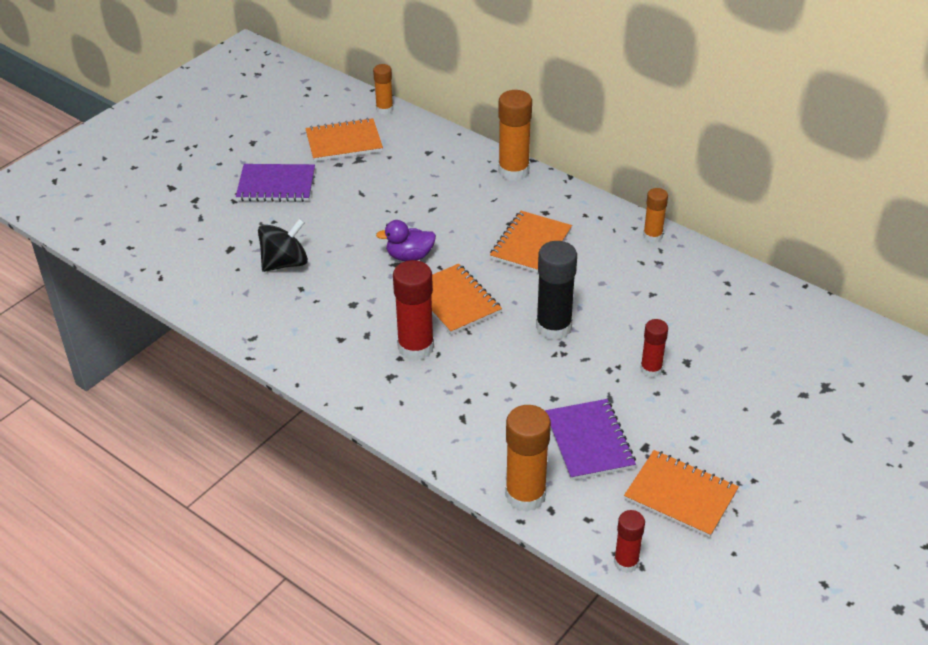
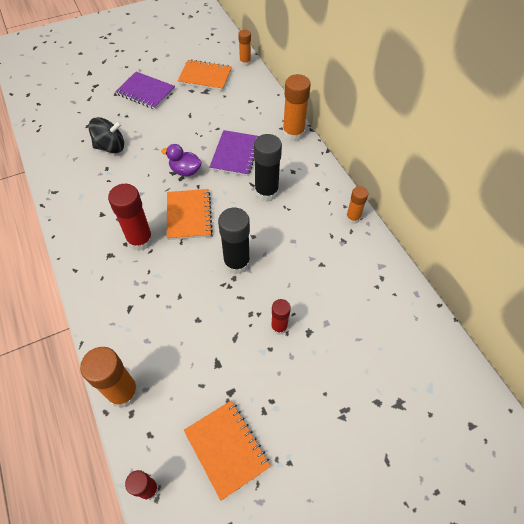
camera: 25 degrees right, 15 degrees up
orange notebook [490,211,572,273] -> black glue stick [254,134,282,202]
purple notebook [545,399,636,480] -> purple notebook moved to [209,130,259,176]

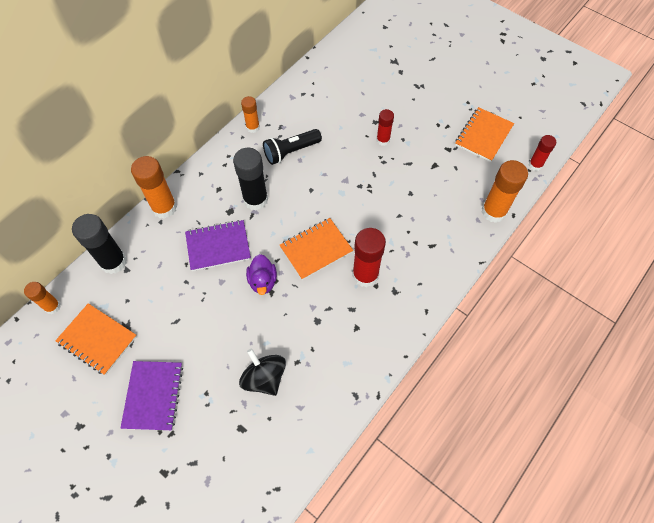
camera: 115 degrees left, 5 degrees up
orange notebook [178,59,232,91] -> orange notebook turned 45 degrees counterclockwise [55,303,137,375]
black glue stick [218,208,250,275] -> black glue stick moved to [72,214,127,274]
none -> black flashlight [263,129,322,165]

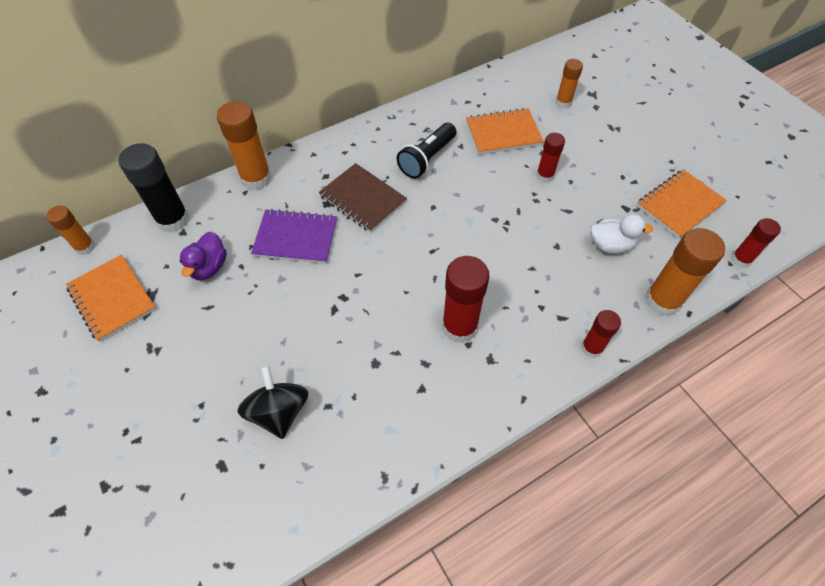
camera: 20 degrees right, 5 degrees down
purple notebook [121,361,183,431] -> none
black glue stick [233,148,268,210] -> brown notebook [319,163,407,233]
orange glue stick [241,96,260,133] -> orange glue stick moved to [556,59,583,108]
purple duck [246,254,277,295] -> purple duck moved to [180,232,227,280]
black flashlight [263,129,322,165] -> black flashlight turned 45 degrees counterclockwise [397,123,456,178]
orange notebook [280,218,353,280] -> orange notebook moved to [466,108,544,155]
none -> red glue stick [581,310,621,358]
none -> white duck [590,214,653,254]

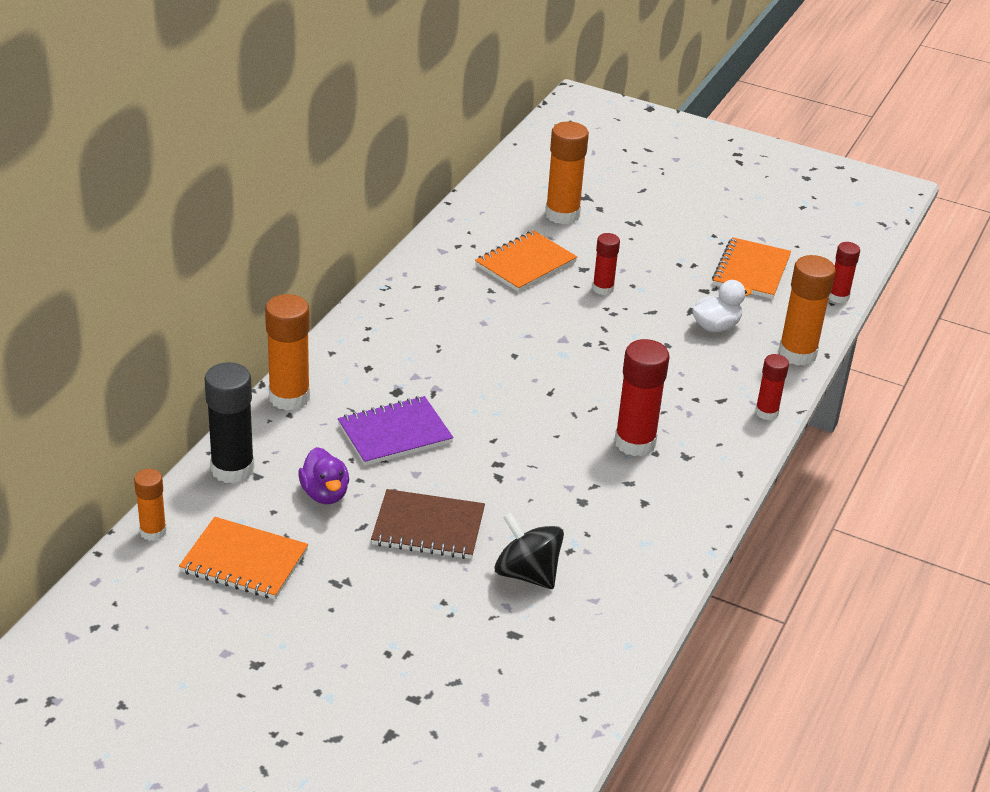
camera: 35 degrees left, 20 degrees down
brown notebook [319,163,407,233] -> brown notebook moved to [371,489,485,559]
black flashlight [397,123,456,178] -> none
orange glue stick [556,59,583,108] -> orange glue stick [545,121,589,224], size x1.71

